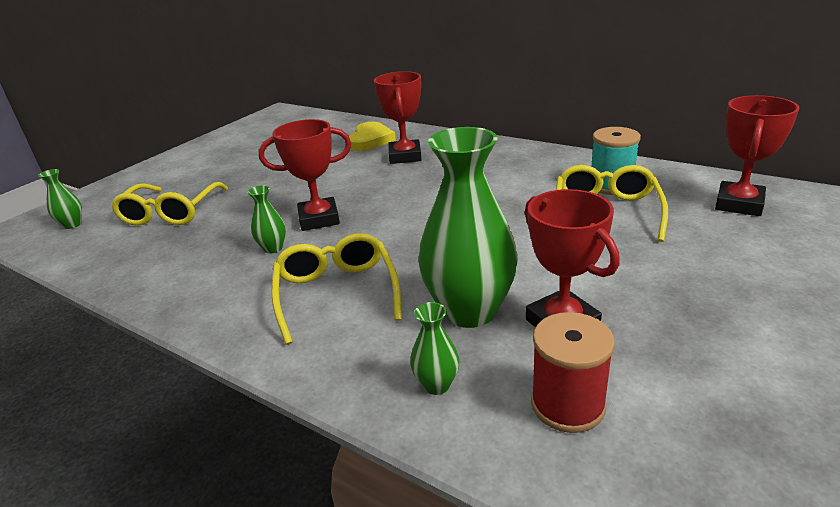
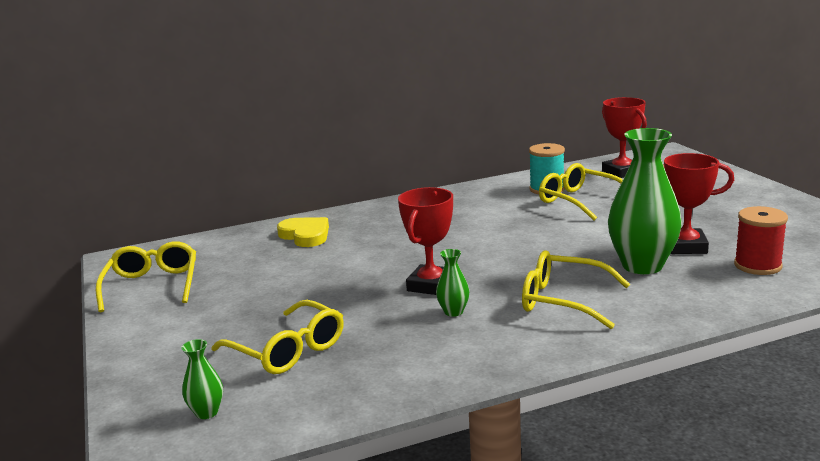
camera: 55 degrees left, 10 degrees down
red trophy [374,71,422,164] -> none
green vase [410,302,459,395] -> none
none -> yellow glasses [96,241,196,312]

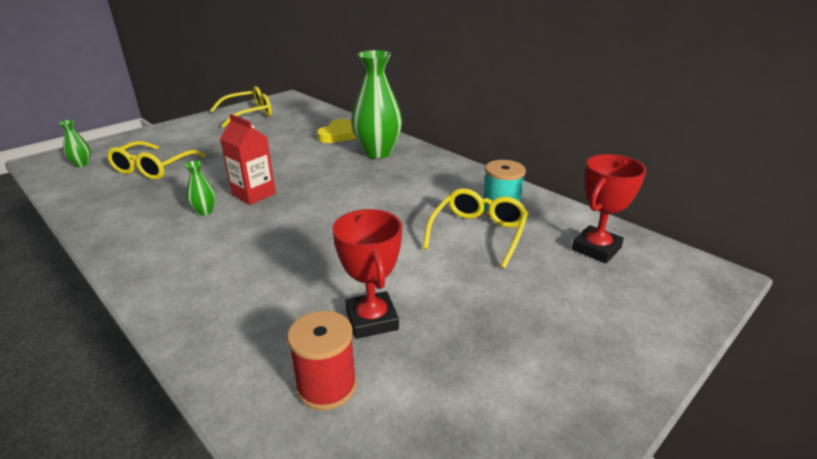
camera: 65 degrees right, 10 degrees up
red trophy [398,187,453,295] -> red carton [220,114,276,205]
yellow glasses [522,250,630,329] -> none
green vase [608,128,682,274] -> green vase moved to [351,50,402,159]

